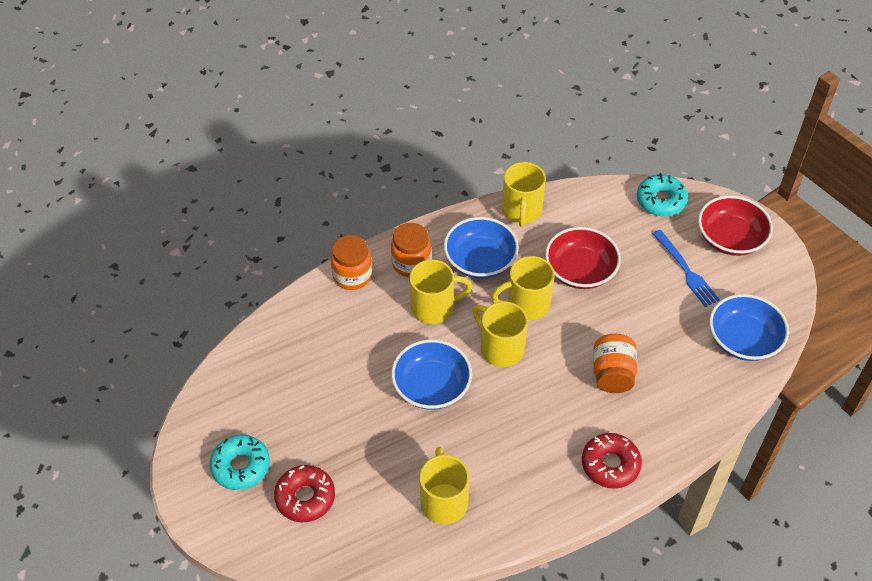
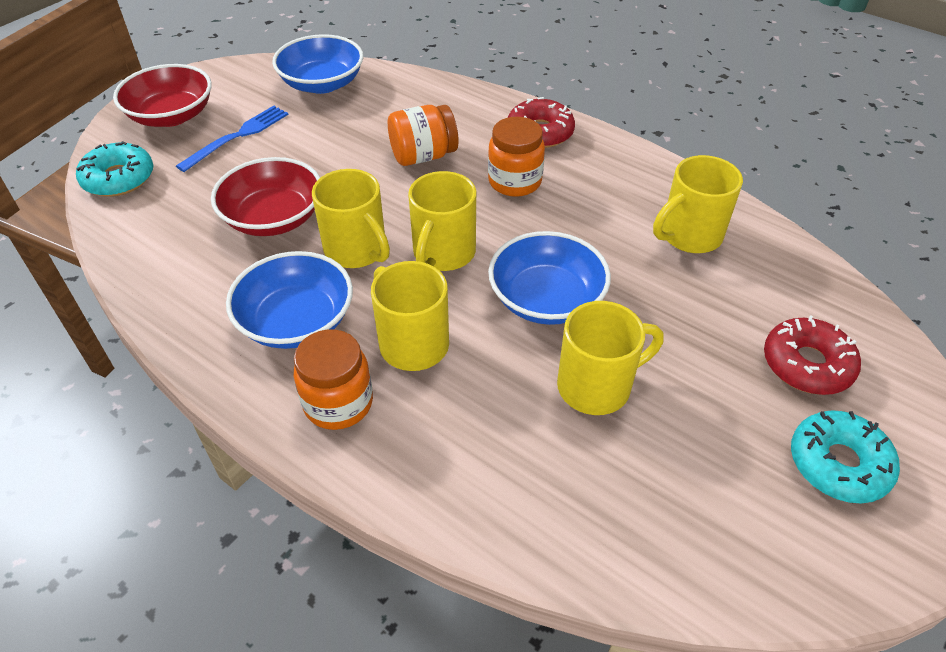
camera: 115 degrees left, 5 degrees down
orange jar [331,235,372,290] -> orange jar moved to [488,117,545,197]
yellow mug [502,162,546,227] -> yellow mug moved to [557,301,664,415]

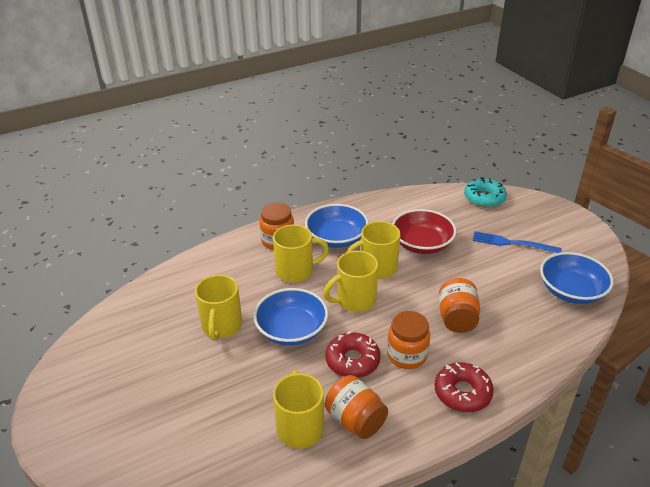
camera: 115 degrees right, 10 degrees down
red bowl [113,64,212,127] -> none
blue fork [176,106,289,172] -> blue fork turned 135 degrees clockwise [473,231,562,253]
yellow mug [408,171,476,271] -> yellow mug turned 75 degrees counterclockwise [324,251,378,312]
red donut [764,315,861,395] -> red donut moved to [325,331,381,378]
turquoise donut [791,410,900,503] -> none
none -> orange jar [325,375,388,439]

